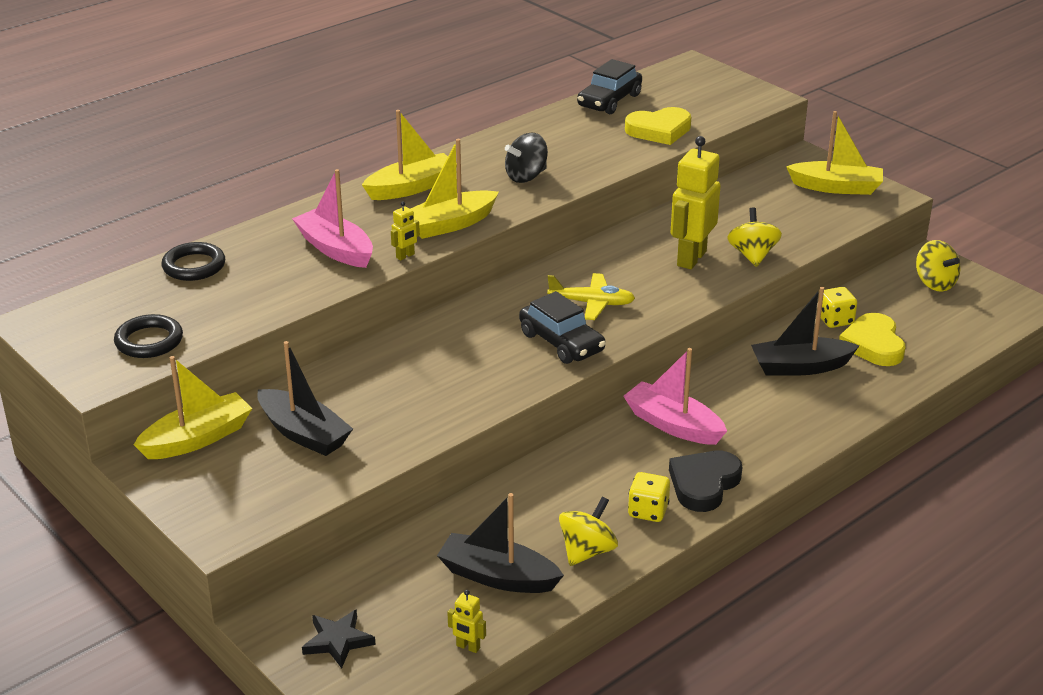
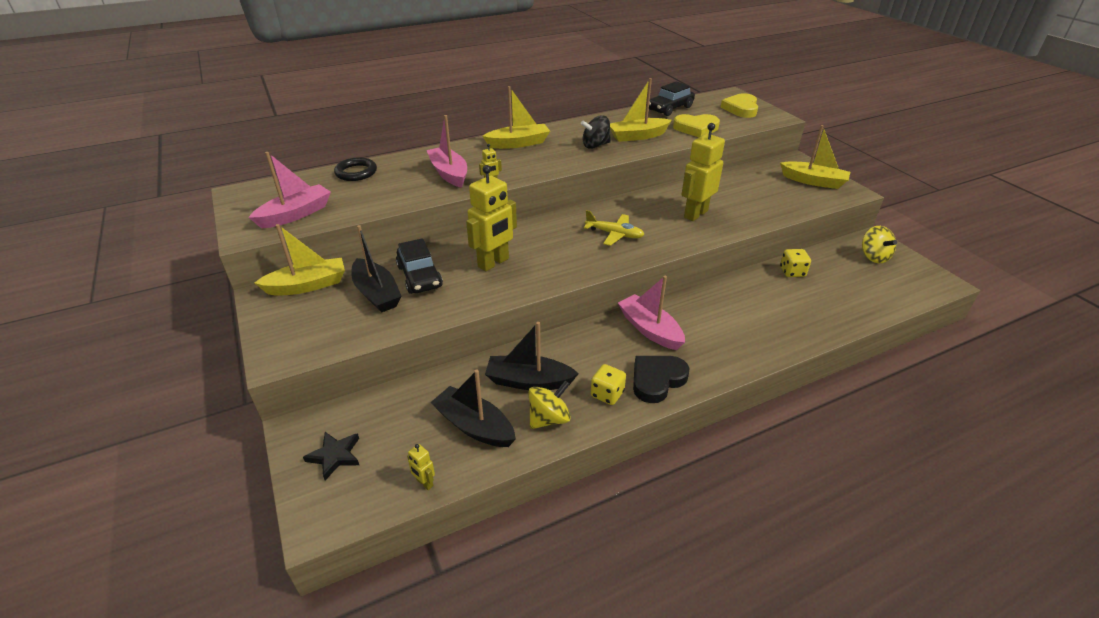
camera: 15 degrees right, 5 degrees up
black ring [114,314,183,358] -> pink boat [248,152,331,229]
yellow boat [410,139,499,239] -> yellow boat moved to [610,78,672,142]
black car [519,291,606,364] -> black car moved to [396,238,443,294]
yellow spinning top [727,207,782,267] -> none
black boat [751,287,859,376] -> black boat moved to [485,322,579,390]
yellow heart [839,313,905,366] -> yellow heart moved to [720,93,758,118]
none -> yellow robot [466,165,517,271]

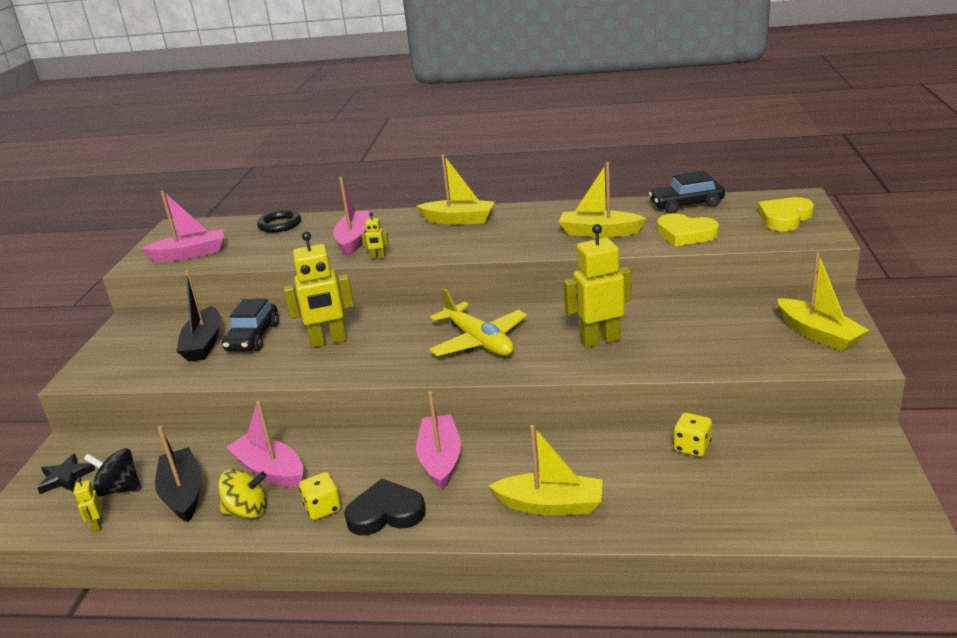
camera: 35 degrees right, 10 degrees down
yellow boat [254,224,345,295] -> yellow boat moved to [489,425,603,515]
black boat [485,322,579,390] -> pink boat [226,401,303,487]
black spinning top [581,115,611,149] -> black spinning top moved to [84,448,141,497]
yellow plane [584,210,645,246] -> yellow plane [429,288,527,356], size x1.50
yellow spinning top [862,226,897,263] -> none

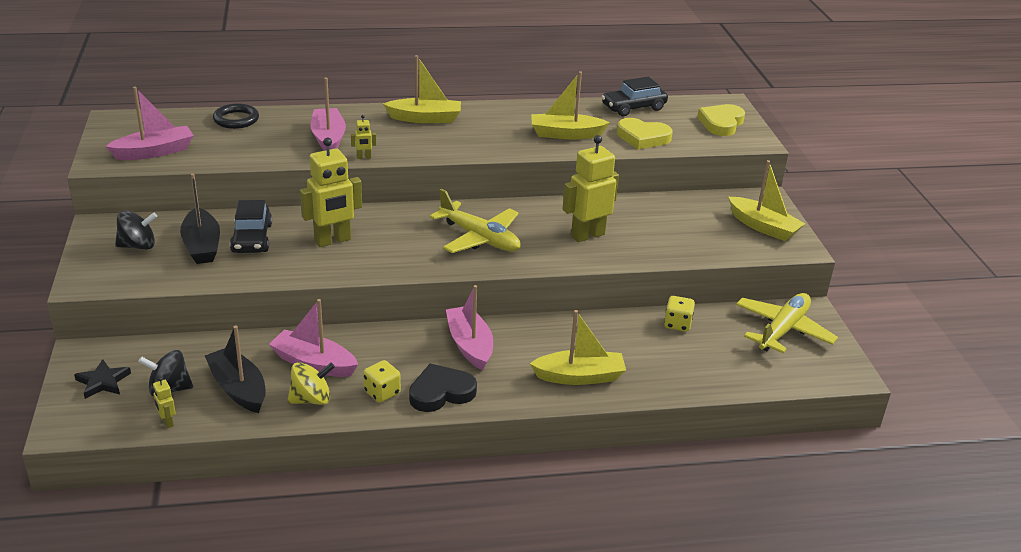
camera: 20 degrees left, 5 degrees up
none -> black spinning top [115,211,157,250]
none -> yellow plane [736,293,838,354]

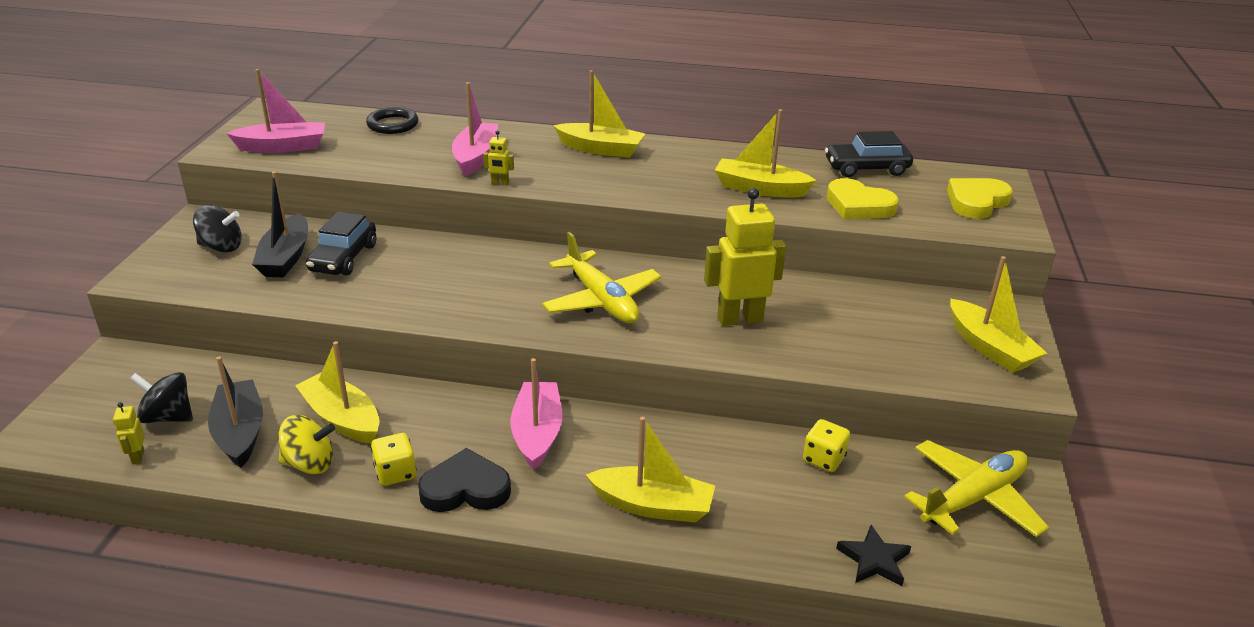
camera: 20 degrees right, 0 degrees up
black star [74,359,131,399] -> black star moved to [836,525,911,586]
pink boat [269,299,358,377] -> yellow boat [295,341,380,444]
yellow robot [300,138,362,247] -> none

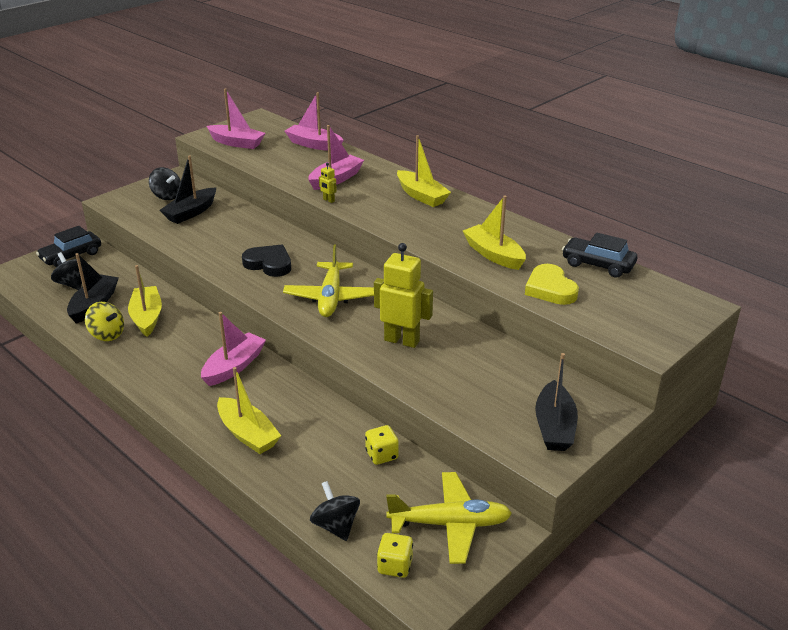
camera: 35 degrees right, 0 degrees up
yellow robot [113,402,145,465] -> none
black car [306,212,376,276] -> black car moved to [36,226,101,267]
black ring [366,107,418,134] -> pink boat [285,92,343,151]
yellow dice [371,433,417,486] -> yellow dice moved to [377,533,413,578]
black heart [418,448,511,512] -> black heart moved to [242,245,291,277]
black star [836,525,911,586] -> black spinning top [310,481,360,541]
yellow heart [947,178,1013,219] -> none
yellow boat [950,256,1047,373] -> black boat [535,353,578,451]

